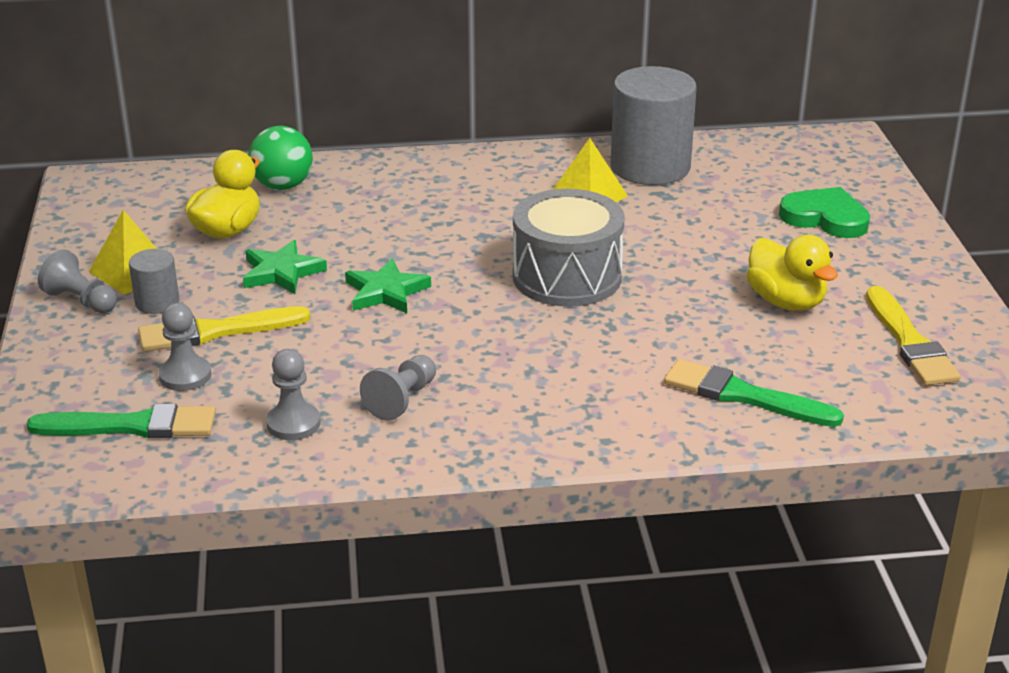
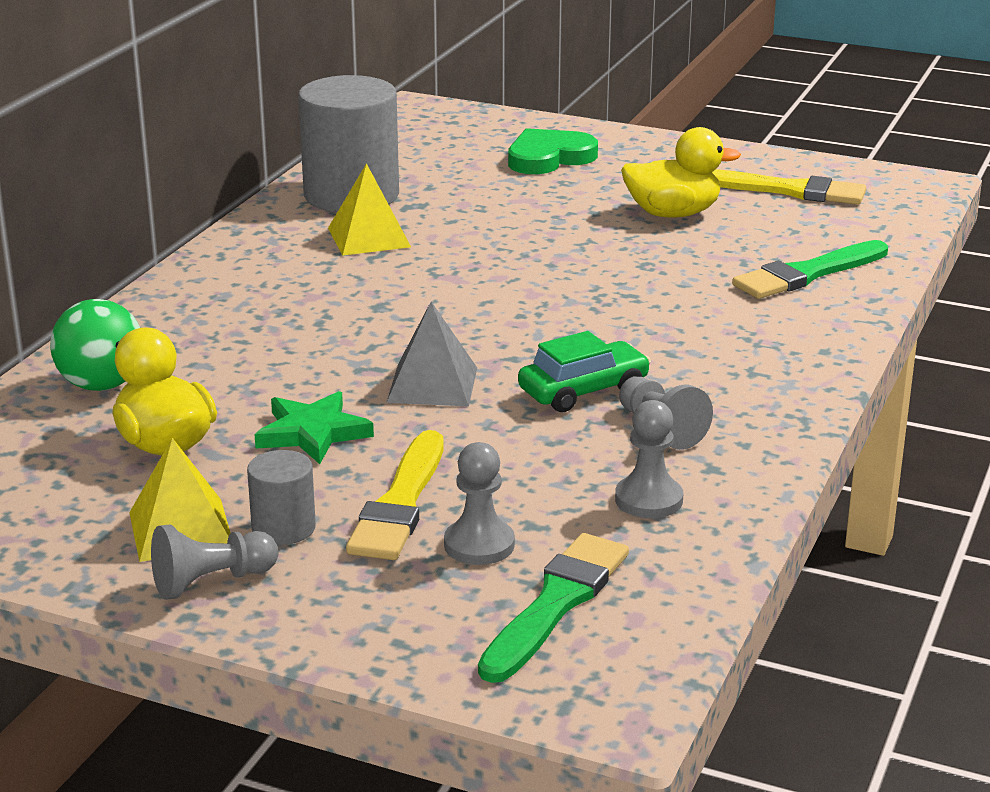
camera: 60 degrees left, 5 degrees down
green star [345,258,431,313] -> grey pyramid [386,302,477,407]
grey drum [513,189,625,307] -> none
none -> green car [518,331,651,412]

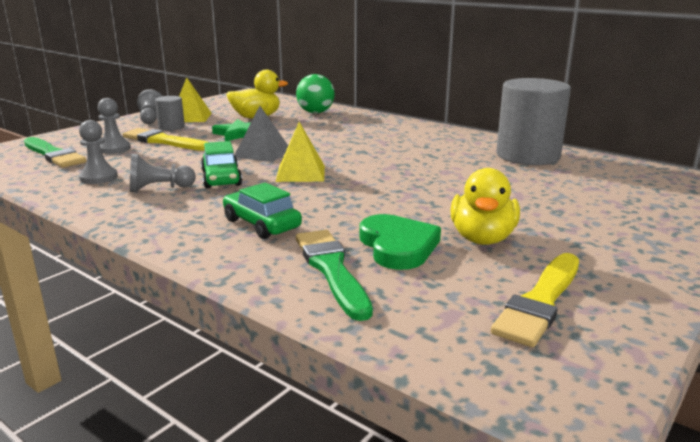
camera: 105 degrees right, 5 degrees down
yellow pyramid [328,163,411,256] -> yellow pyramid moved to [276,122,325,182]
green heart [508,128,598,174] -> green heart moved to [360,214,441,270]
none -> green car [223,182,302,239]

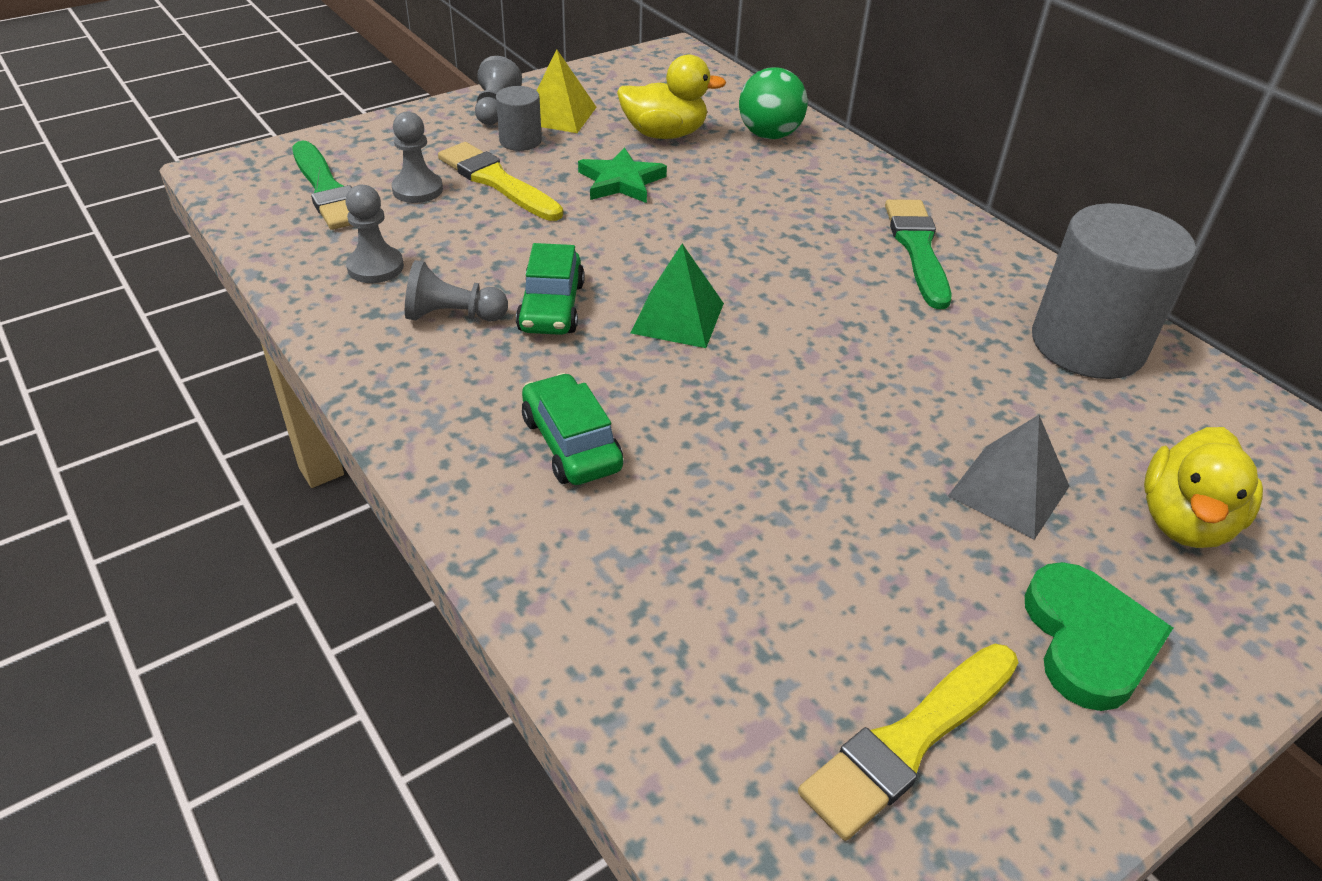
camera: 15 degrees right, 20 degrees up
grey pyramid [235,106,288,162] -> grey pyramid moved to [948,415,1069,540]
yellow pyramid [276,122,325,182] -> green pyramid [631,244,724,348]
green brush [296,230,373,321] -> green brush moved to [885,199,951,309]
green heart [360,214,441,270] -> green heart moved to [1025,562,1173,711]
yellow duck [451,168,520,245] -> yellow duck moved to [1144,427,1263,548]

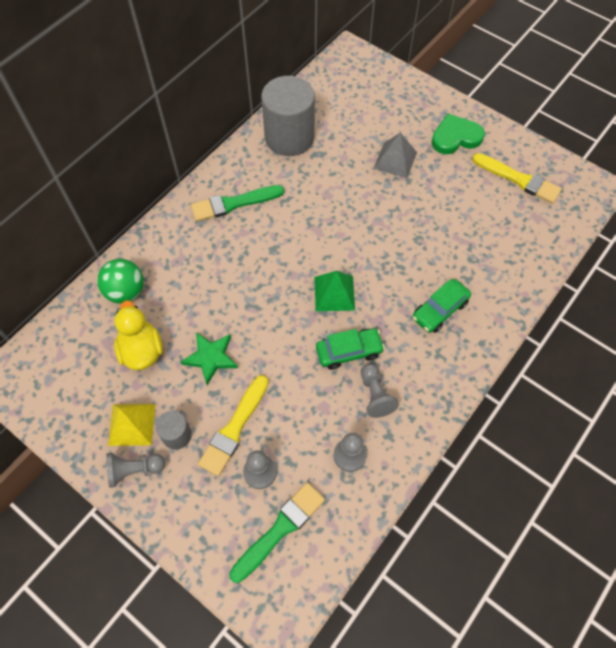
camera: 105 degrees left, 20 degrees up
yellow duck [1144,427,1263,548] -> none

